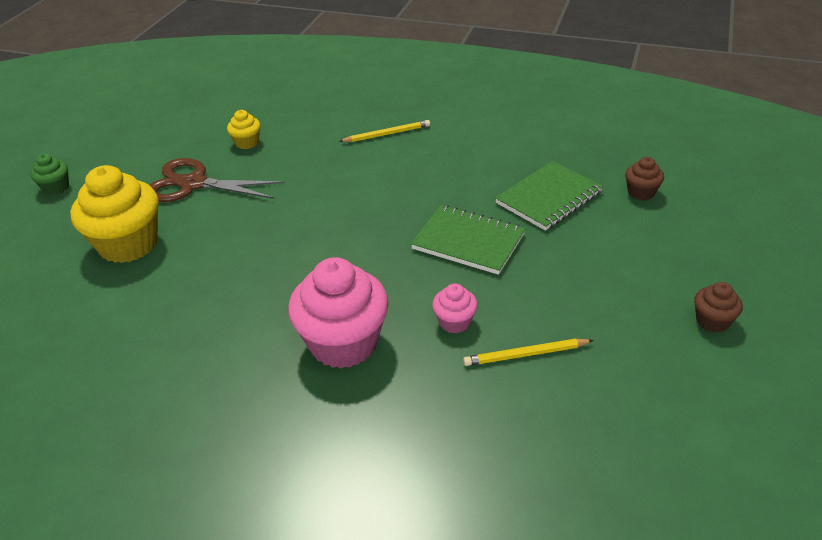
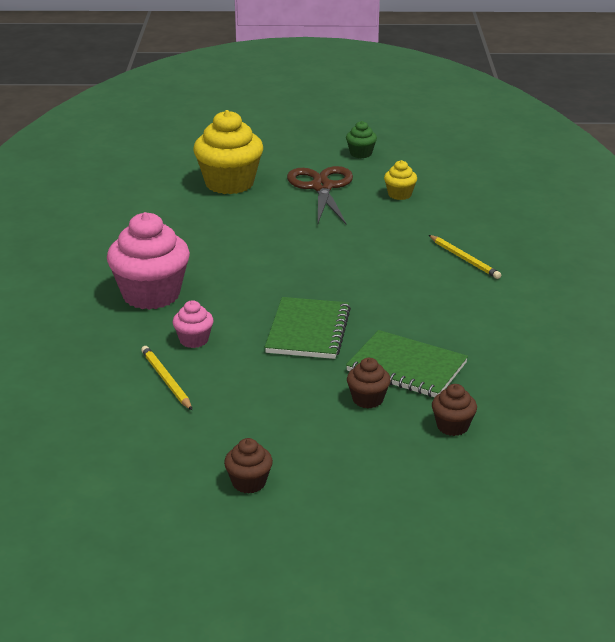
camera: 70 degrees right, 10 degrees down
green cupcake [31,154,69,195] -> green cupcake moved to [346,121,377,158]
none -> brown cupcake [347,358,391,409]

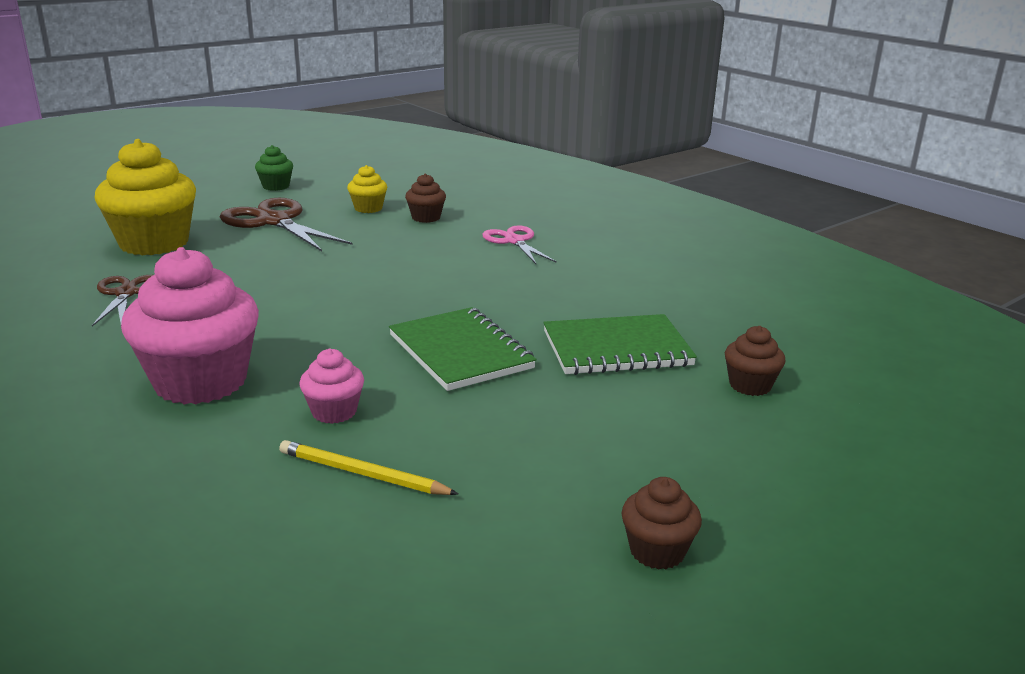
camera: 40 degrees left, 5 degrees down
brown cupcake [347,358,391,409] -> brown cupcake moved to [405,173,446,223]
yellow pencil [429,235,501,279] -> pink scissors [482,225,557,264]
none -> brown scissors [92,275,153,326]

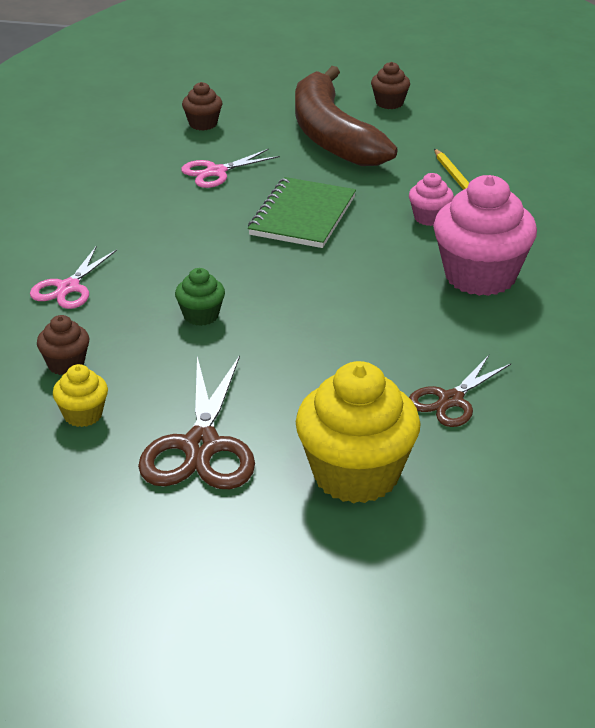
camera: 130 degrees left, 10 degrees up
green cupcake [255,145,293,191] -> green cupcake moved to [175,268,225,326]
green notebook [543,314,697,375] -> pink scissors [181,149,280,188]
none -> brown banana [295,66,398,166]

